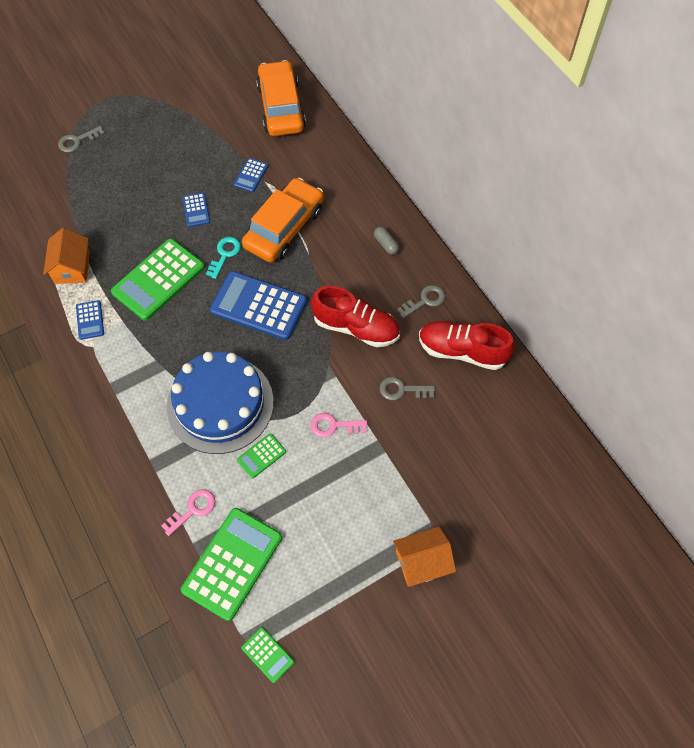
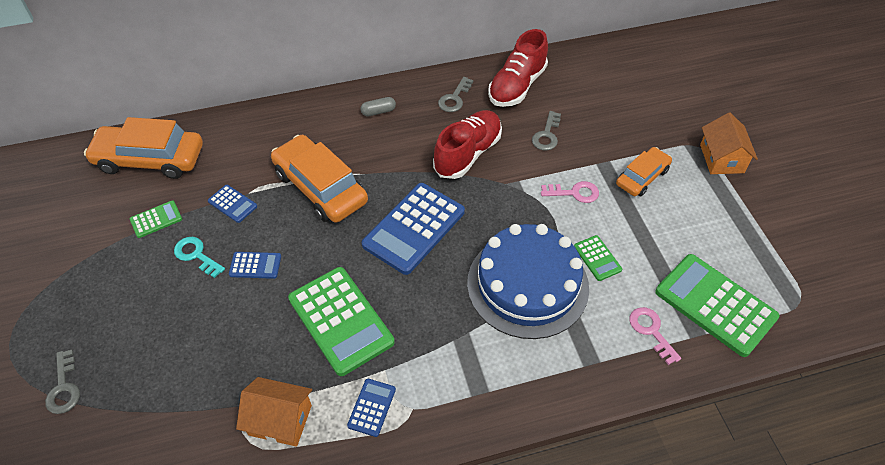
camera: 75 degrees left, 10 degrees down
blue calculator [76,300,104,340] -> blue calculator turned 75 degrees counterclockwise [347,379,396,437]
turquoise key [206,237,241,279] -> turquoise key moved to [174,237,225,278]
green calculator [241,627,294,683] -> green calculator moved to [130,201,182,238]
pink key [311,413,367,437] -> pink key turned 105 degrees counterclockwise [541,181,599,203]
grey key [397,285,445,318] -> grey key turned 135 degrees counterclockwise [438,77,473,112]
none -> orange car [616,147,672,196]

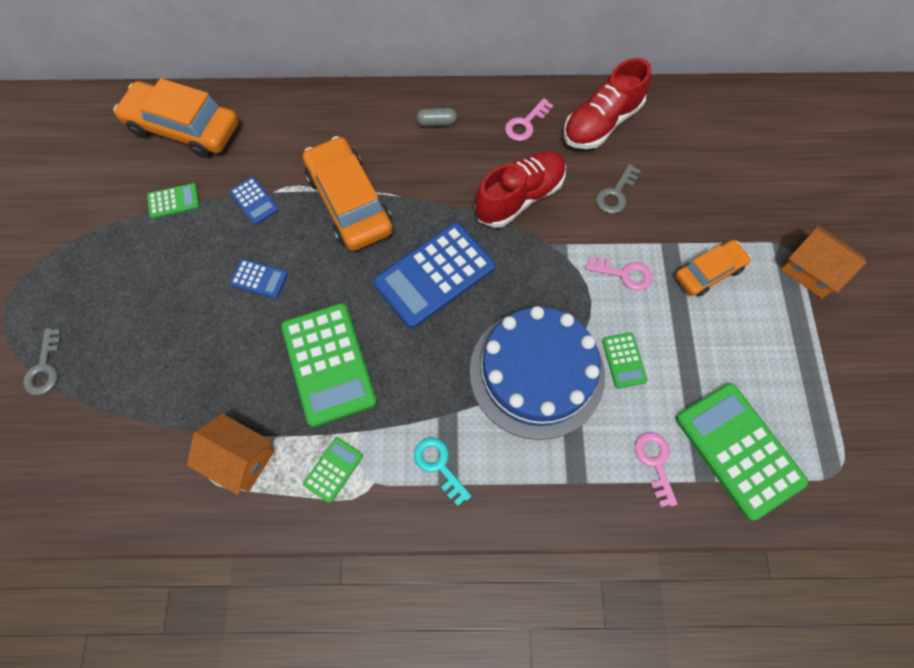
camera: 15 degrees right, 15 degrees up
turquoise key [174,237,225,278] -> turquoise key moved to [414,437,471,506]
blue calculator [347,379,396,437] -> green calculator [303,437,363,503]
grey key [438,77,473,112] -> pink key [505,98,554,141]
orange house [700,113,758,174] -> orange house turned 60 degrees counterclockwise [781,225,866,298]

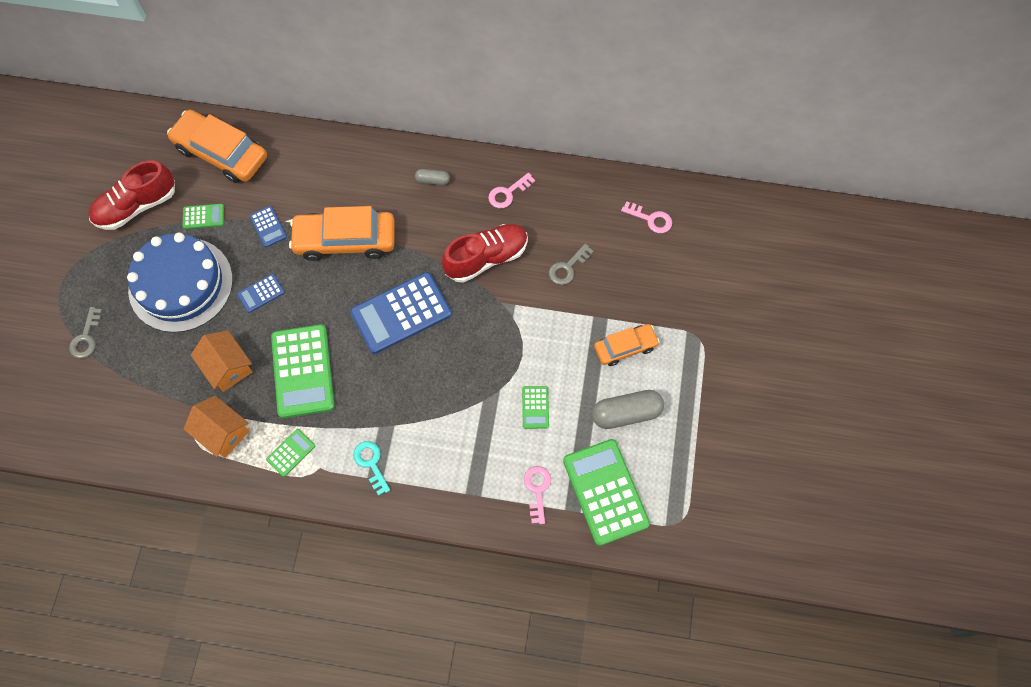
camera: 10 degrees right, 0 degrees up
blue calculator [230,259,288,299] -> blue calculator turned 120 degrees clockwise [237,274,285,313]
orange car [303,136,393,251] -> orange car turned 75 degrees counterclockwise [289,206,395,261]
blue cake [470,306,605,440] -> blue cake moved to [127,233,233,333]
red shoe [564,58,651,149] -> red shoe moved to [88,160,175,230]
pink key [585,256,652,291] -> pink key moved to [621,201,672,233]
orange house [781,225,866,298] -> orange house moved to [191,330,252,392]
none -> grey capsule [592,390,664,429]

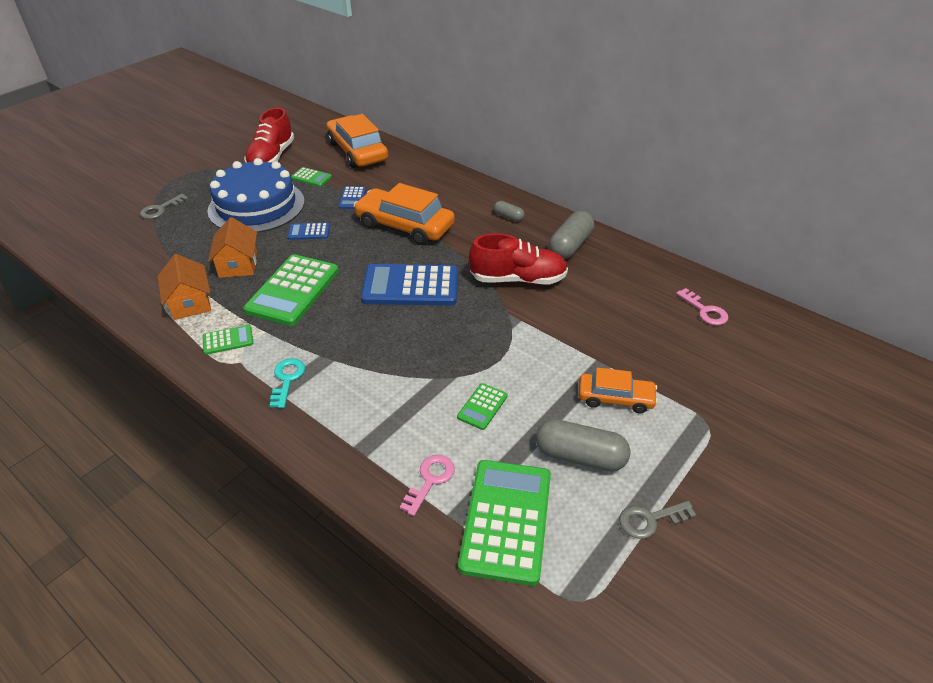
camera: 30 degrees right, 25 degrees down
red shoe [88,160,175,230] -> red shoe turned 75 degrees counterclockwise [244,107,294,163]
pink key [488,173,535,208] -> grey capsule [549,211,594,259]
grey key [549,244,593,285] -> grey key moved to [619,501,696,539]

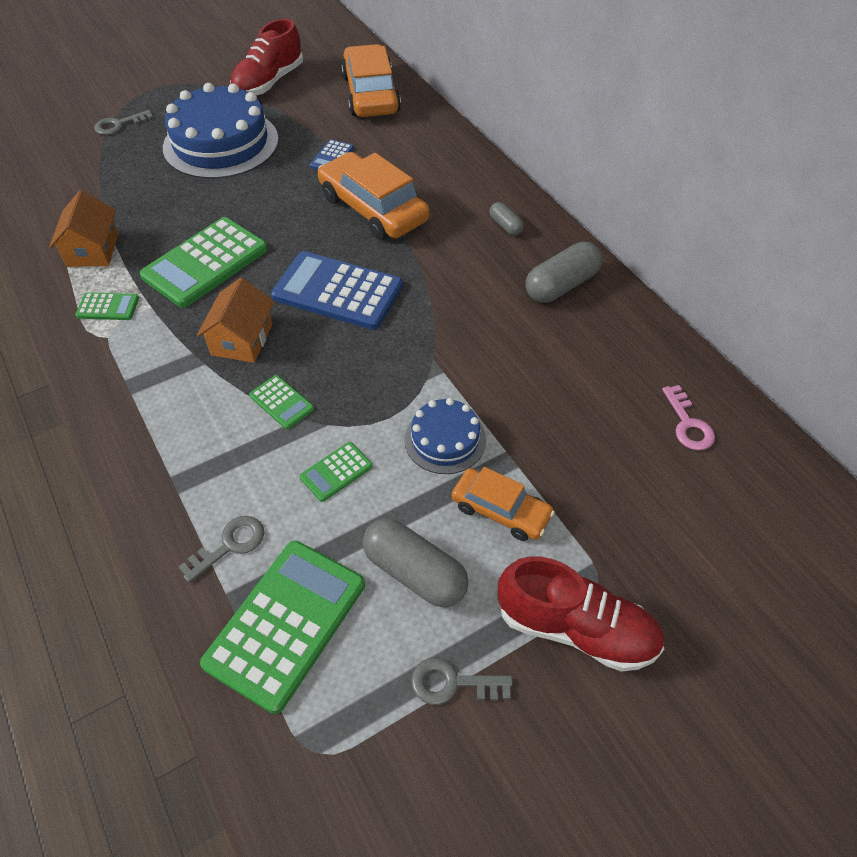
camera: 20 degrees right, 10 degrees up
orange house [208,217,257,278] -> orange house moved to [197,278,274,363]
turquoise key [269,358,305,408] -> none
blue calculator [287,223,330,240] -> none
green calculator [291,167,332,187] -> green calculator moved to [249,375,314,429]
pink key [400,455,455,516] -> grey key [179,516,264,583]
red shoe [469,233,568,284] -> red shoe moved to [498,556,664,672]
none -> blue cake [404,398,486,474]

